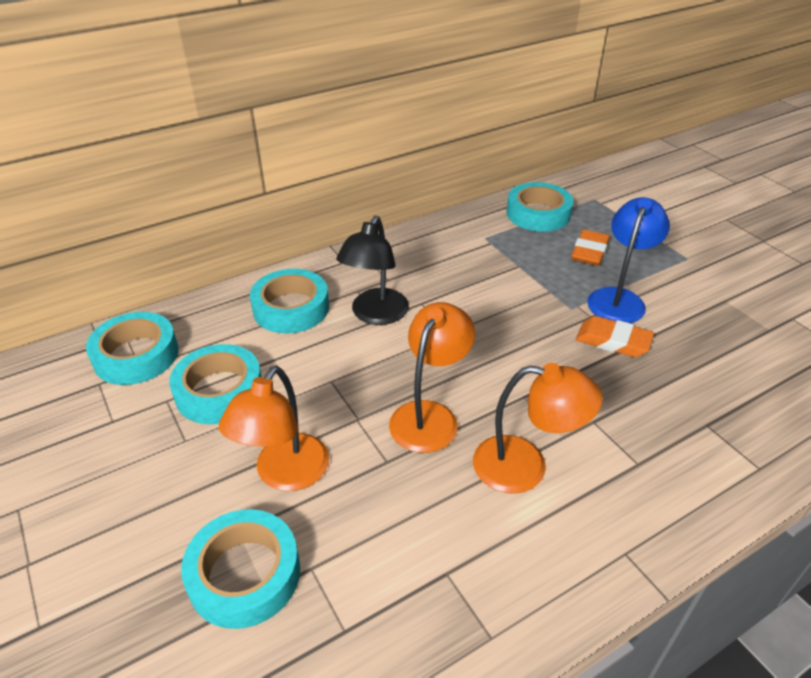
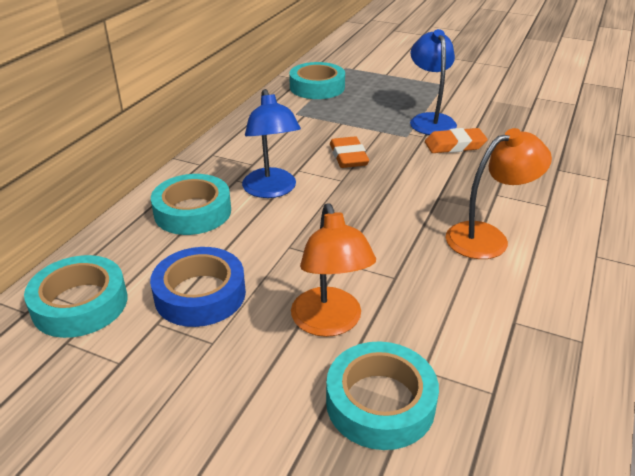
camera: 35 degrees left, 5 degrees down
turquoise tape [169,344,262,424] -> blue tape [150,247,246,327]
black lamp [336,216,409,325] -> blue lamp [242,89,301,198]
orange lamp [389,302,475,453] -> none
orange eraser [571,230,610,266] -> orange eraser moved to [330,136,369,168]

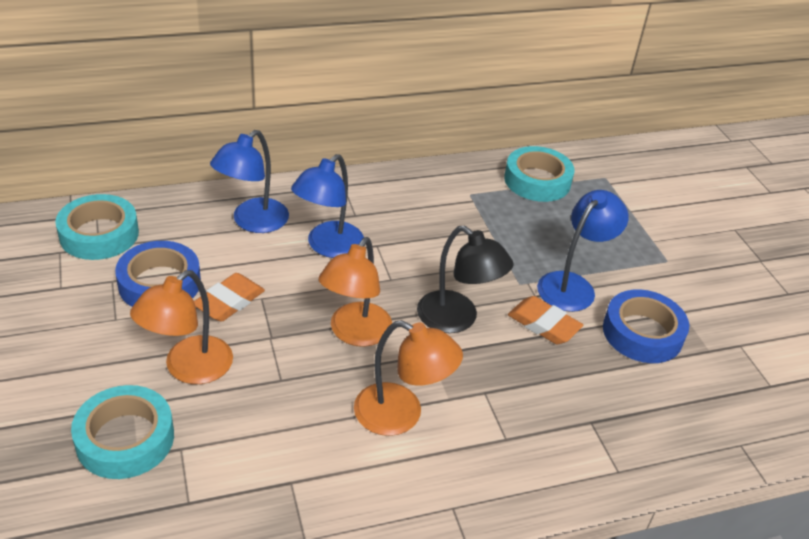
camera: 45 degrees right, 5 degrees up
turquoise tape [151,174,231,235] -> blue lamp [210,130,289,233]
orange eraser [330,136,369,168] -> orange eraser moved to [194,273,265,322]
none -> orange lamp [318,237,392,347]
none -> black lamp [417,226,514,333]
none -> blue tape [603,289,689,363]

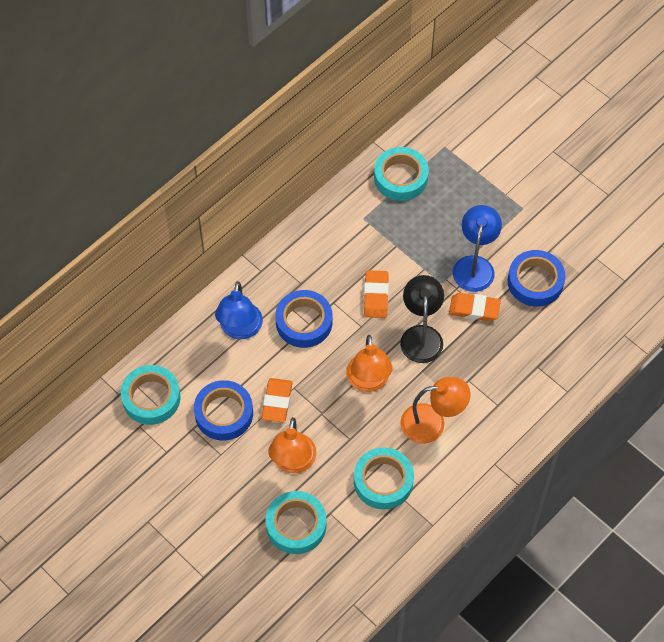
camera: 25 degrees left, 20 degrees up
blue lamp [291,154,364,258] -> blue tape [275,290,332,348]
black lamp [417,226,514,333] -> black lamp turned 105 degrees counterclockwise [400,275,444,363]
none -> turquoise tape [354,447,414,509]
none -> orange eraser [364,270,389,318]

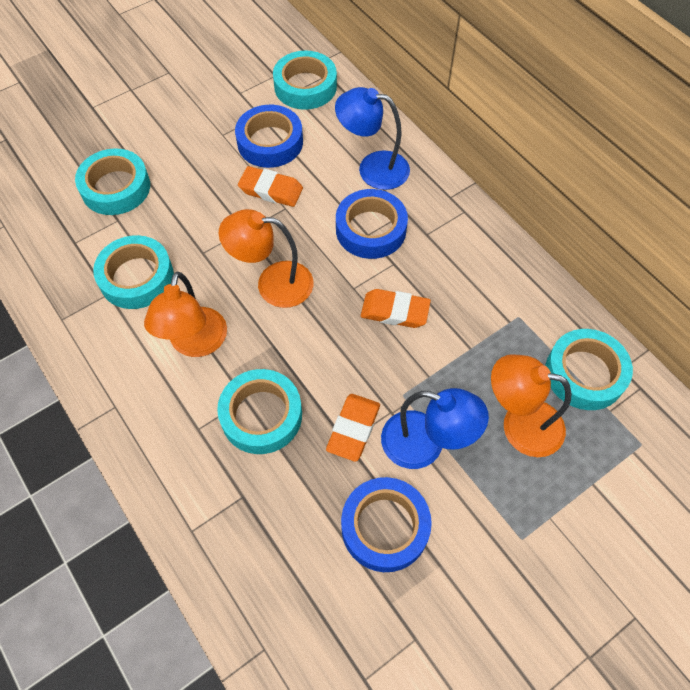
camera: 100 degrees right, 0 degrees up
orange lamp [268,417,316,473] -> orange lamp moved to [491,354,571,457]
black lamp [400,275,444,363] -> none
none -> turquoise tape [217,369,302,454]

